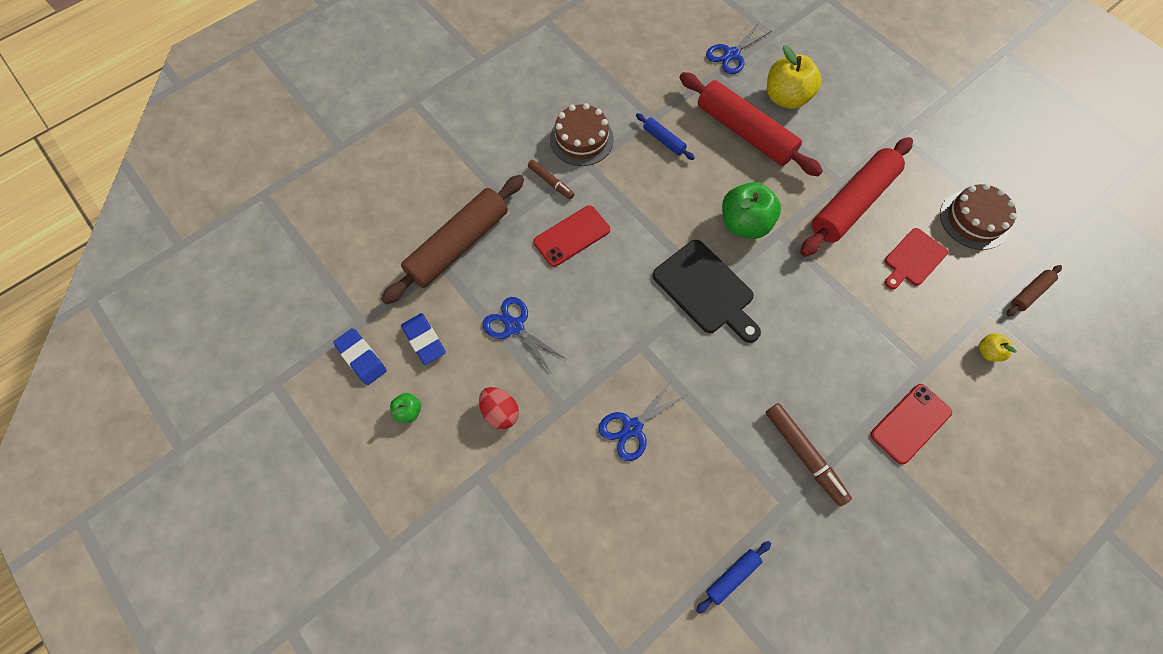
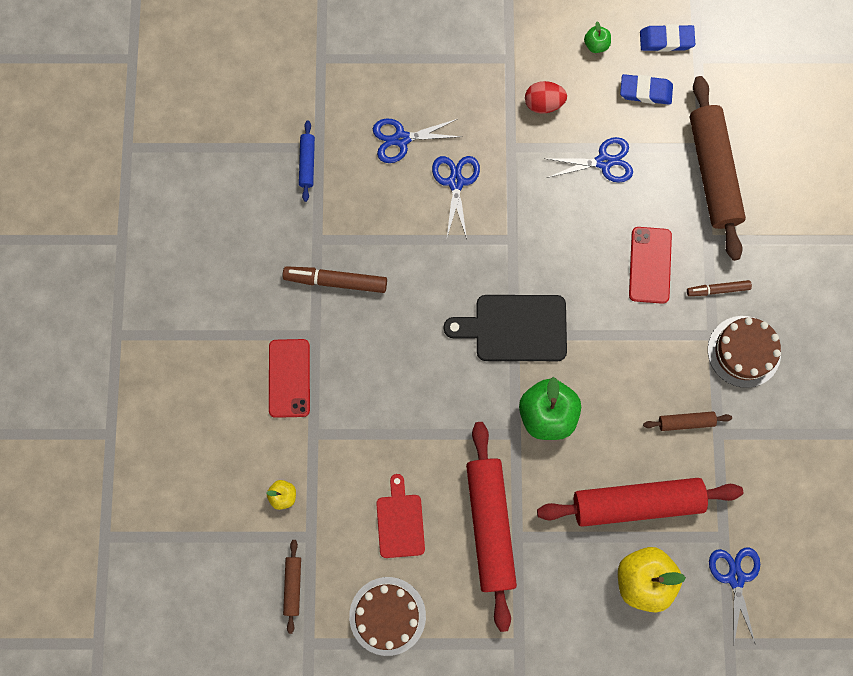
camera: 130 degrees right, 10 degrees up
blue rolling pin [636,113,695,160] -> brown rolling pin [643,411,732,431]
none -> blue scissors [373,119,461,163]

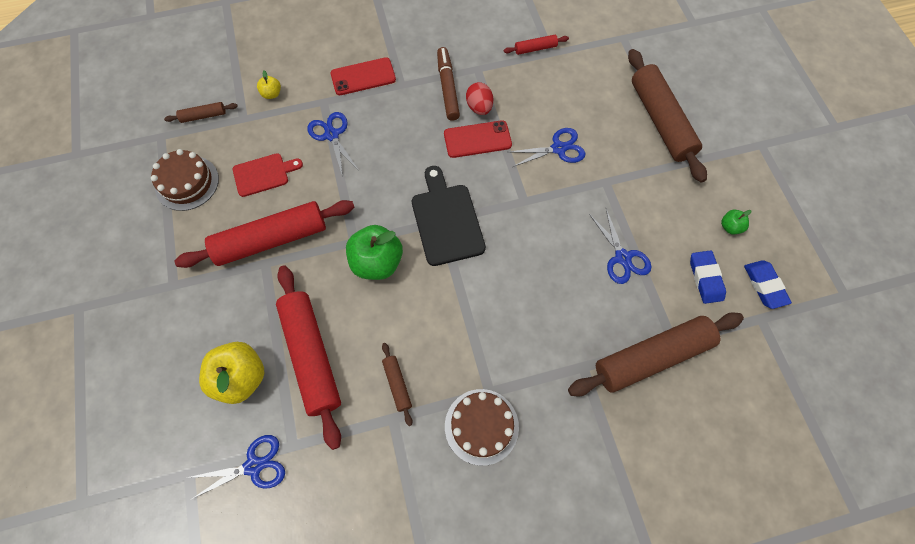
camera: 75 degrees right, 10 degrees down
blue rolling pin [299,121,315,202] -> red rolling pin [504,35,569,55]
blue scissors [373,119,461,163] -> blue scissors moved to [307,112,358,177]
red egg [525,81,567,114] -> red egg moved to [466,82,493,115]
red phone [629,227,672,304] -> red phone moved to [444,120,512,158]
brown marker [687,280,752,296] -> none
none -> brown rolling pin [628,49,707,182]

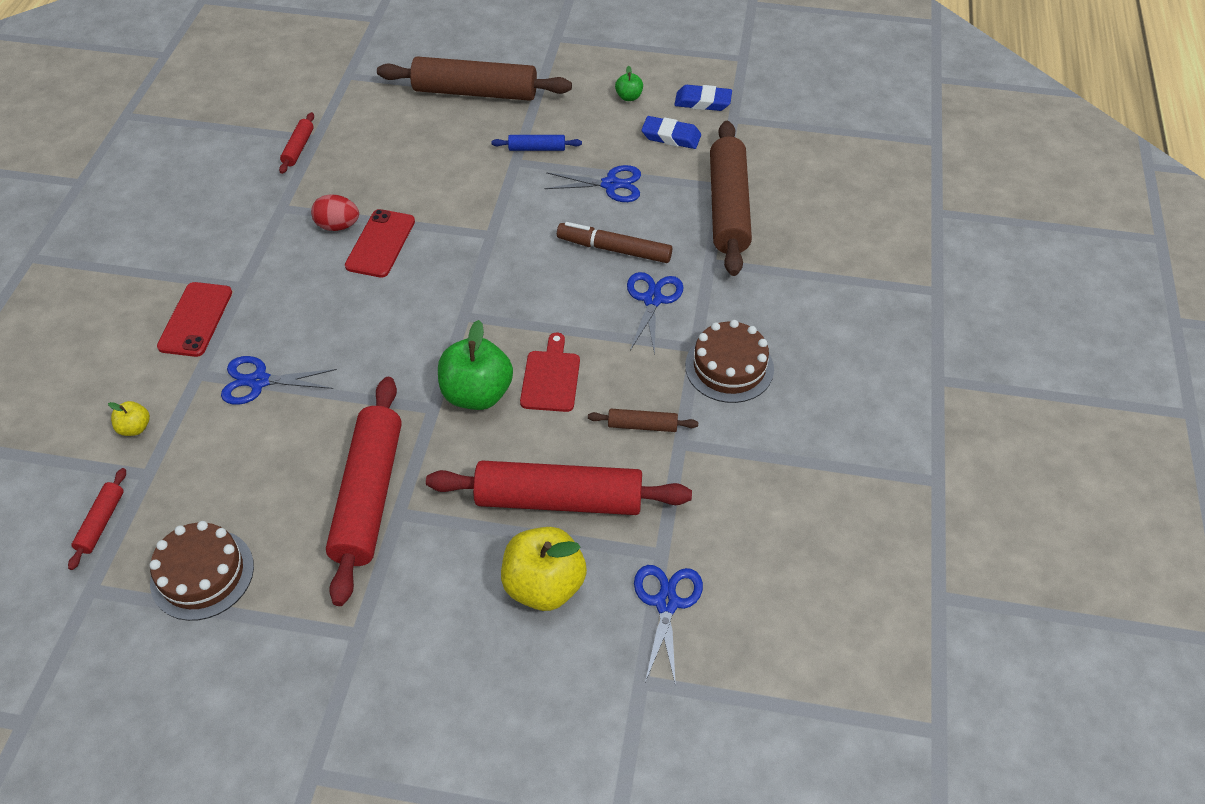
camera: 65 degrees left, 15 degrees down
brown rolling pin [164,102,238,123] -> red rolling pin [68,468,126,570]
red cutting board [233,153,303,197] -> red cutting board moved to [520,333,580,412]
black cutting board [412,166,486,266] -> none
brown marker [437,47,460,121] -> brown marker moved to [557,222,672,263]
blue scissors [509,128,586,167] -> blue scissors moved to [627,272,684,355]
none -> blue rolling pin [491,135,582,151]

